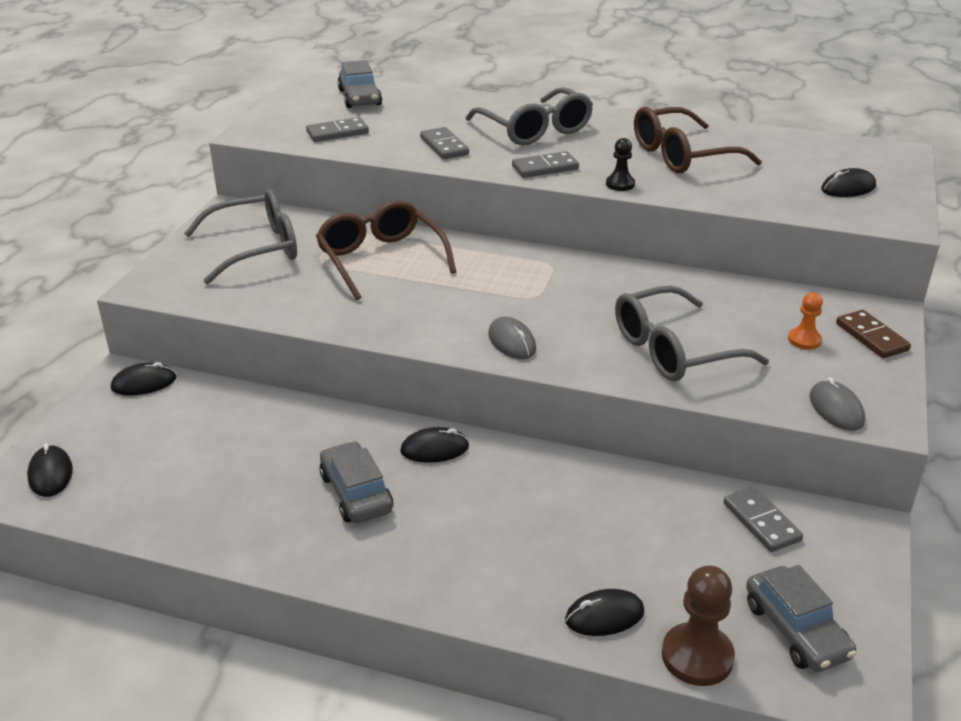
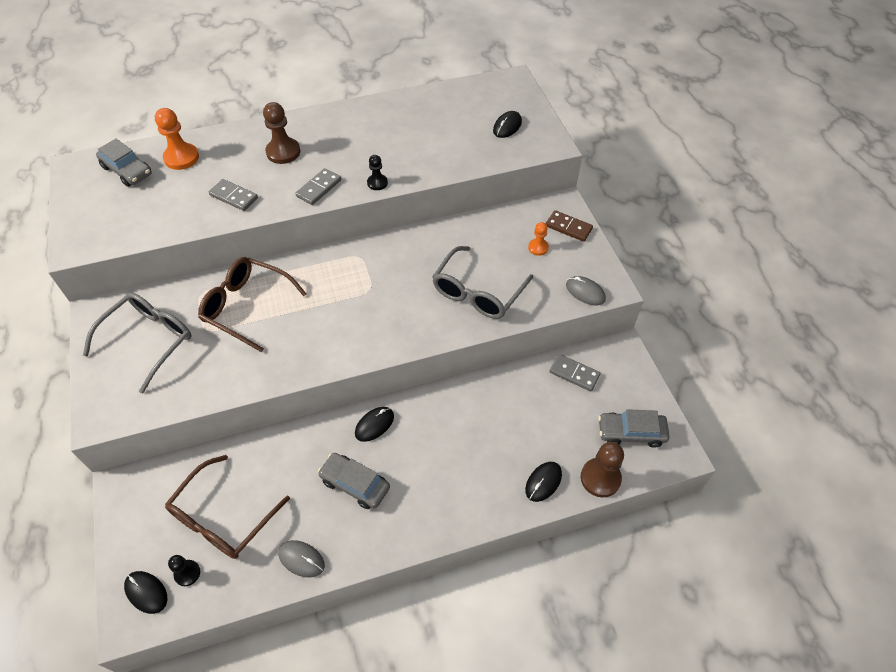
camera: 35 degrees left, 20 degrees up
black mouse [111,362,176,396] -> none
grey domino [306,117,369,142] -> none
grey glasses [466,87,593,145] -> brown pawn [263,102,300,164]
grey mouse [488,316,536,359] -> grey mouse moved to [278,540,325,578]
brown glasses [634,107,762,173] -> brown glasses moved to [165,455,290,559]
grey car [746,565,857,672] -> grey car turned 150 degrees clockwise [598,409,669,448]
none -> orange pawn [155,108,199,170]
none -> black pawn [168,555,200,586]

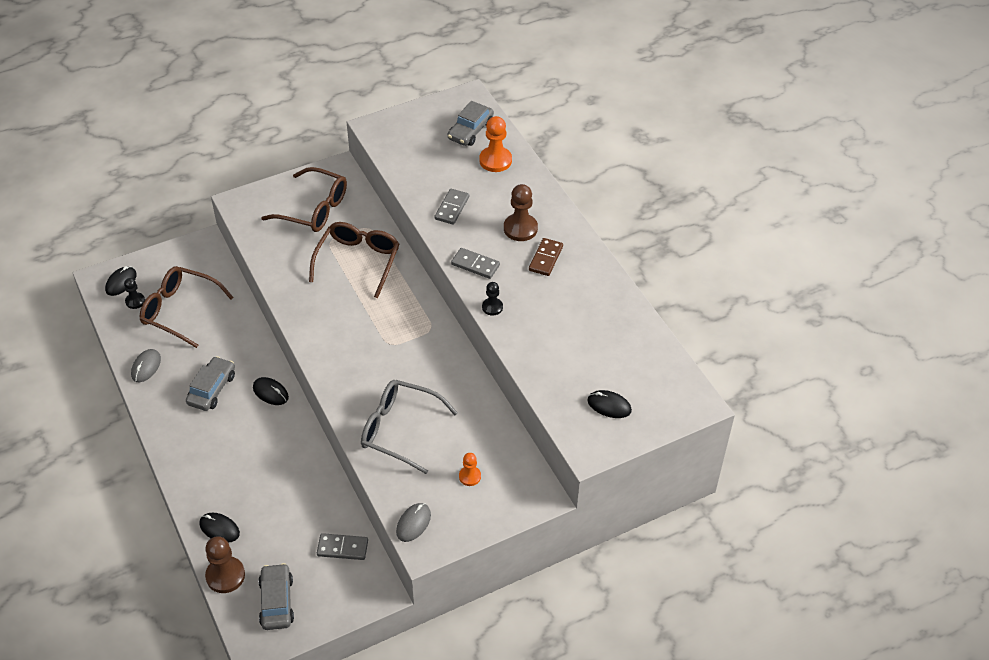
camera: 80 degrees right, 5 degrees down
grey glasses [83,292,191,393] -> brown glasses [262,167,347,232]
brown domino [546,210,593,242] -> brown domino moved to [529,238,563,276]
grey domino [549,354,601,391] -> grey domino turned 75 degrees clockwise [317,533,368,560]

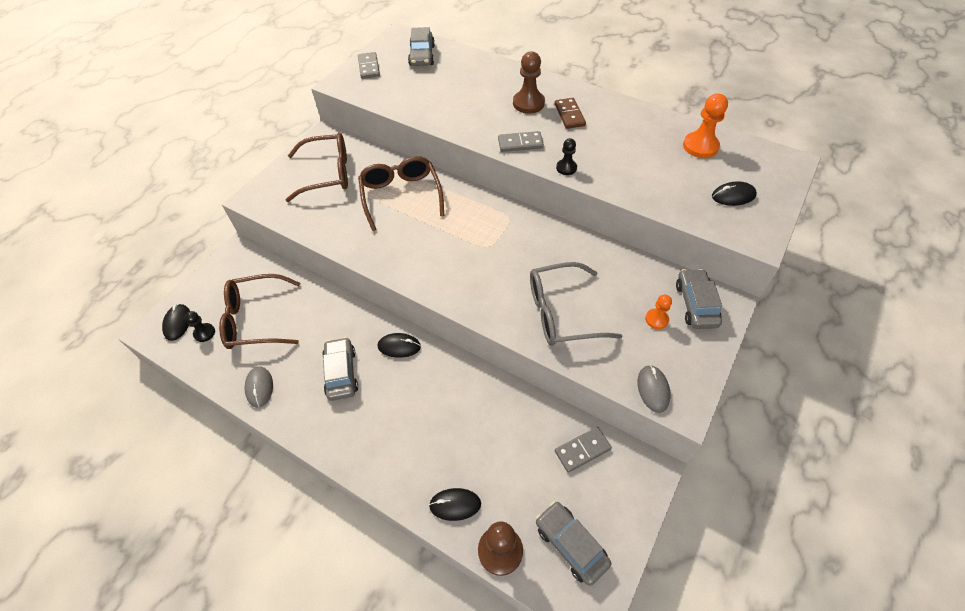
camera: 30 degrees left, 5 degrees up
grey domino [434,189,469,225] -> grey domino moved to [358,52,380,79]
orange pawn [479,116,512,172] -> orange pawn moved to [683,94,728,158]
none -> grey car [676,269,722,329]

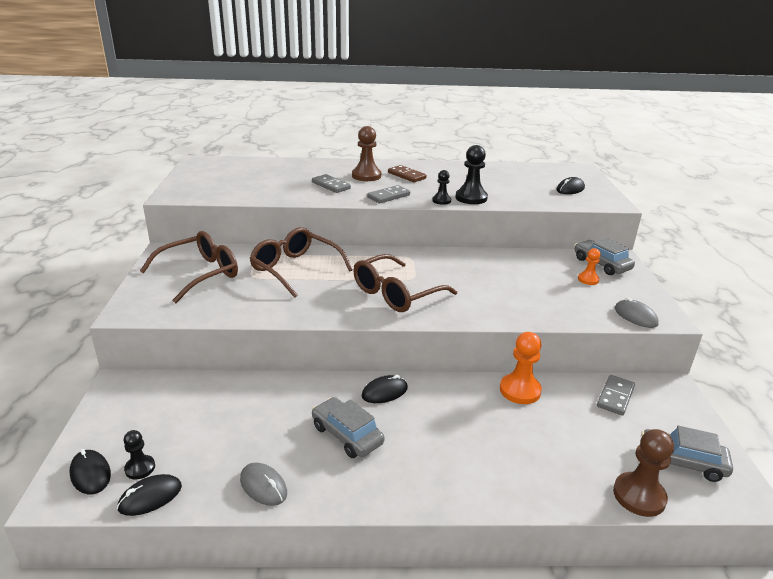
camera: 35 degrees left, 25 degrees down
brown glasses [219,274,300,349] -> brown glasses moved to [353,254,457,312]
grey domino [358,52,380,79] -> grey domino moved to [312,174,351,193]
grey car [408,27,435,66] -> none
black mouse [429,488,481,521] -> black mouse moved to [117,474,182,516]
grey glasses [530,262,623,346] -> none
orange pawn [683,94,728,158] -> orange pawn moved to [500,332,542,404]
none -> black pawn [455,145,488,204]

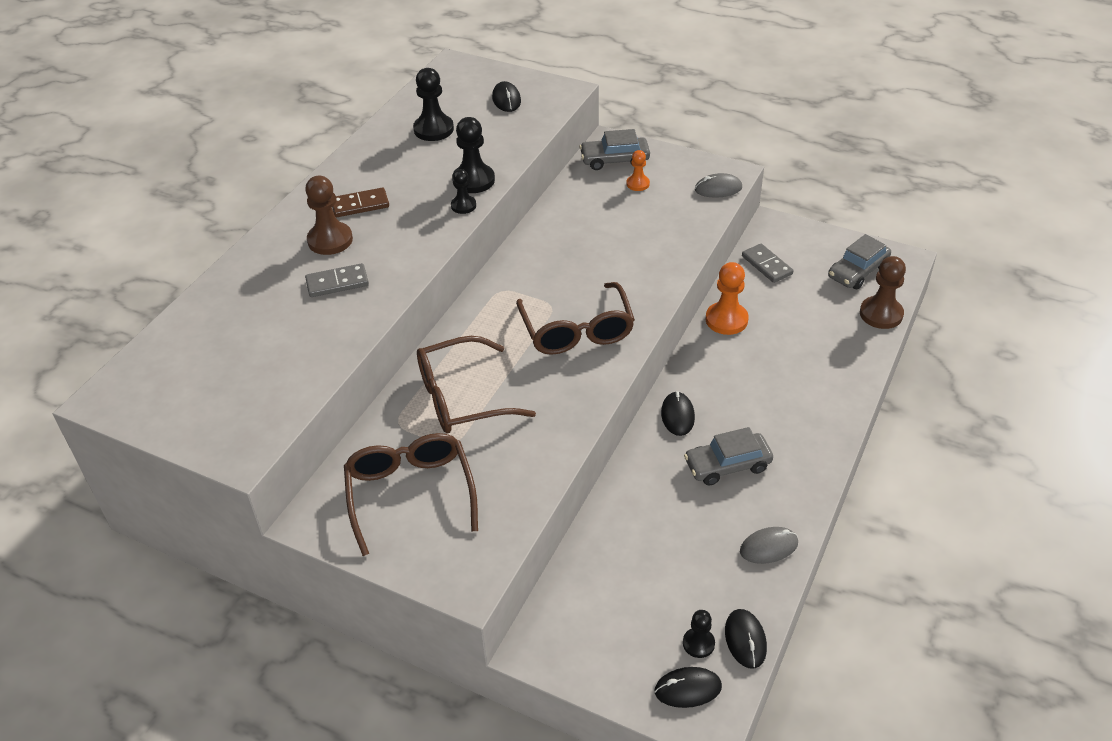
camera: 60 degrees left, 15 degrees up
grey domino [367,185,410,203] -> none
none -> black pawn [413,68,454,141]

